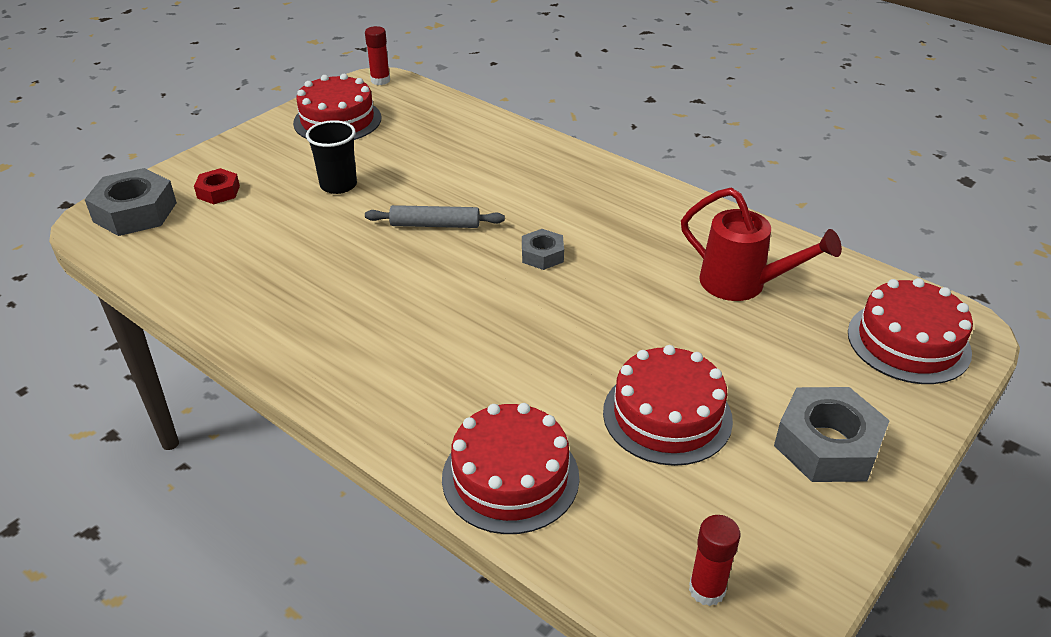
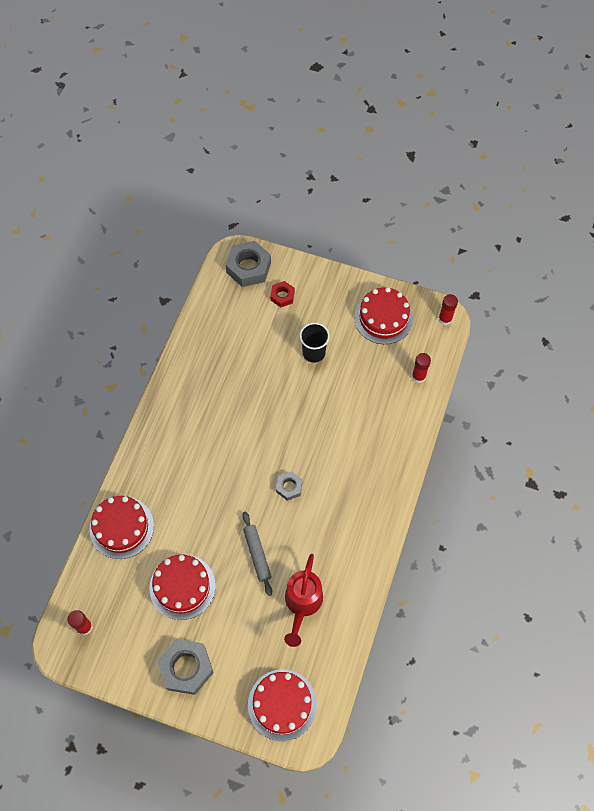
camera: 70 degrees right, 25 degrees up
grey rolling pin [365,205,505,228] -> grey rolling pin moved to [242,512,272,596]
none -> red glue stick [412,353,431,383]

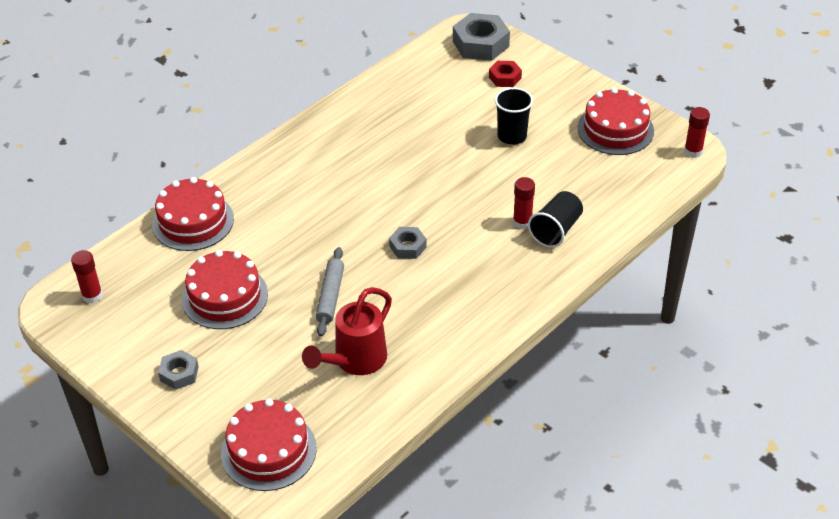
camera: 25 degrees right, 20 degrees down
grey nut [157,639,214,695] -> grey nut [158,350,199,390], size x0.55
red glue stick [412,353,431,383] -> red glue stick moved to [513,177,535,229]
none -> black cup [528,191,583,248]

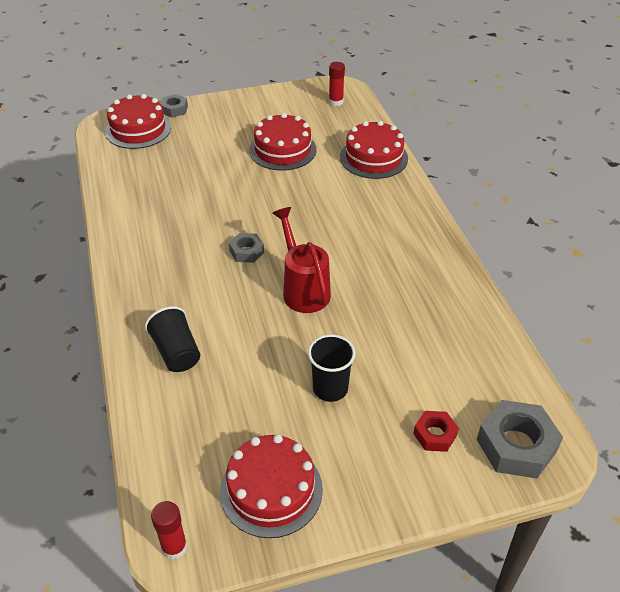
camera: 120 degrees right, 0 degrees up
grey nut [158,350,199,390] -> grey nut moved to [161,94,188,118]
red watering can [302,287,392,375] -> red watering can moved to [273,207,331,313]
grey rolling pin [316,247,344,337] -> none
red glue stick [513,177,535,229] -> none

